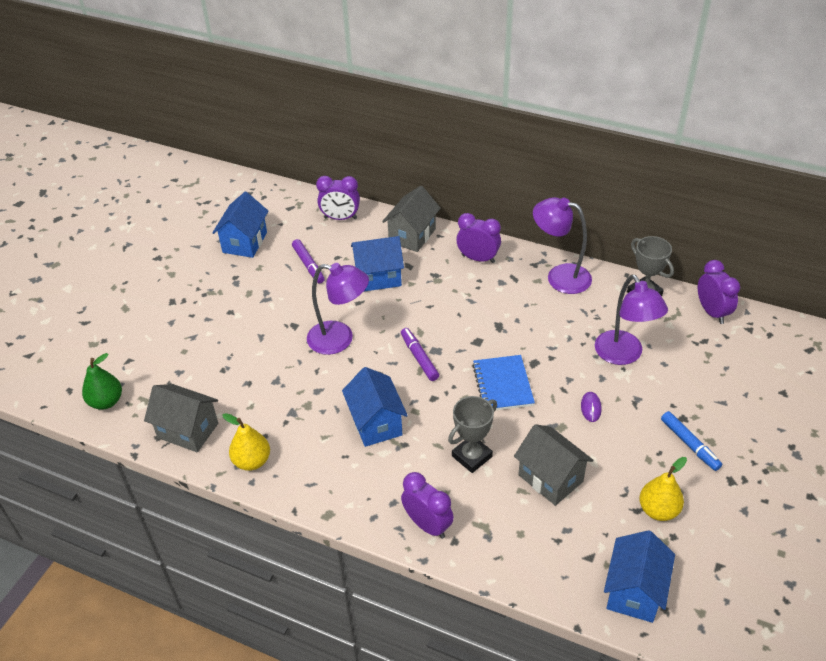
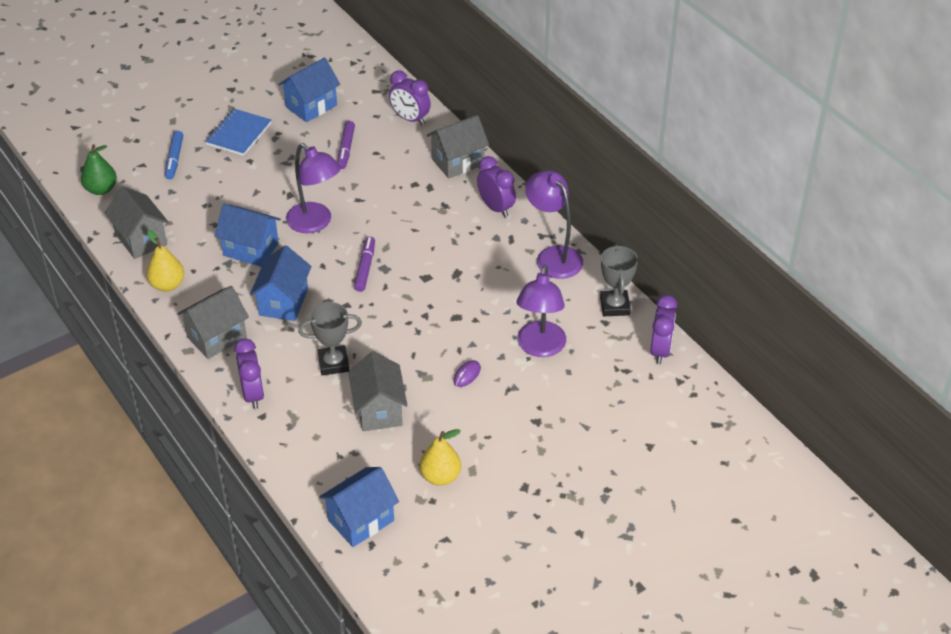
camera: 30 degrees right, 0 degrees up
blue house [351,236,404,292] -> blue house moved to [215,204,281,267]
blue notebook [472,355,535,410] -> blue notebook moved to [205,109,271,156]
blue marker [661,411,722,471] -> blue marker moved to [165,131,183,179]
none -> grey house [177,286,249,359]

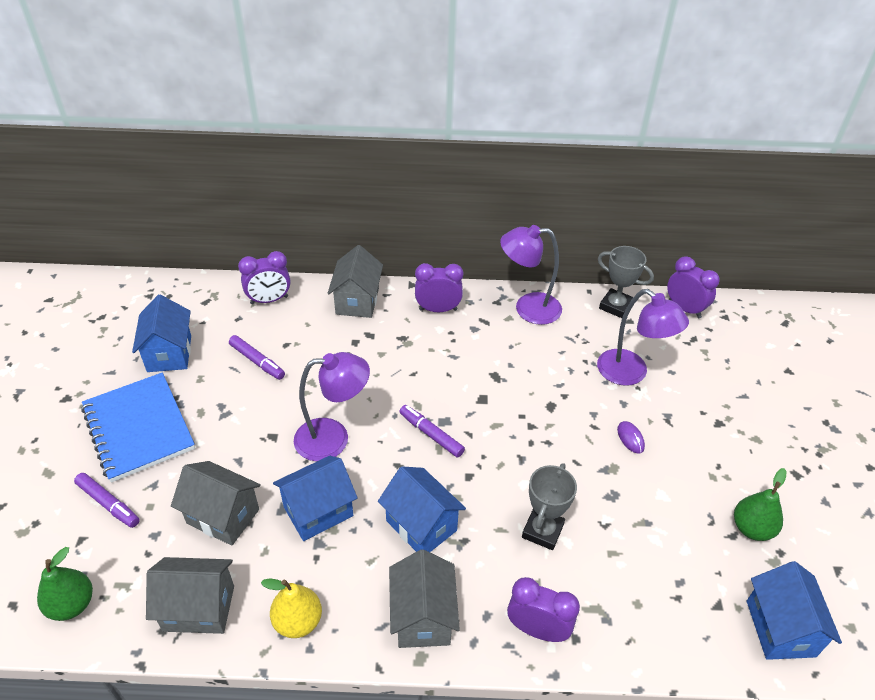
camera: 55 degrees left, 0 degrees up
blue marker [165,131,183,179] -> purple marker [74,473,140,528]
blue notebook [205,109,271,156] -> blue notebook [81,372,195,483], size x1.51
grey house [348,351,408,431] -> grey house moved to [171,461,261,546]
yellow pear [420,429,461,486] -> green pear [734,468,787,541]

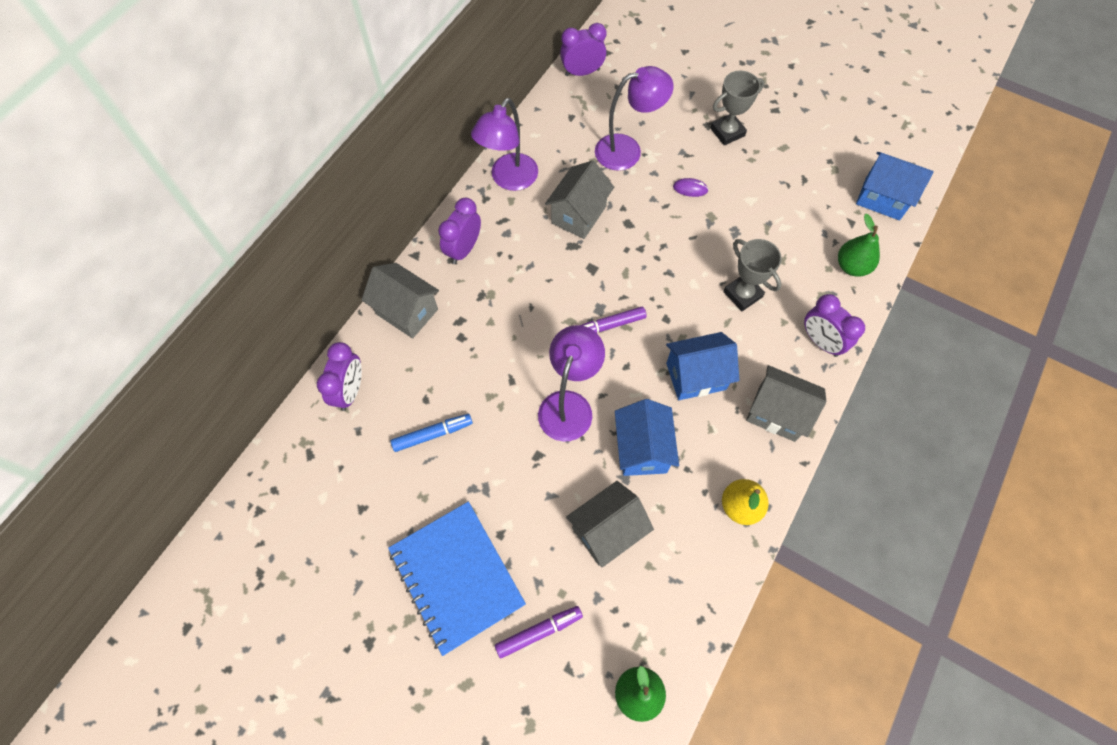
camera: 60 degrees left, 20 degrees up
blue notebook [81,372,195,483] -> blue notebook turned 60 degrees clockwise [388,501,526,656]
blue house [132,294,191,372] -> none
grey house [146,557,234,634] -> grey house moved to [545,160,614,239]
purple marker [229,335,285,380] -> blue marker [391,414,473,452]
purple clock [507,577,580,642] -> purple clock turned 90 degrees counterclockwise [804,294,865,357]
grey trophy [598,246,654,318] -> grey trophy moved to [710,71,765,145]
green pear [734,468,787,541] -> green pear moved to [838,214,880,276]

